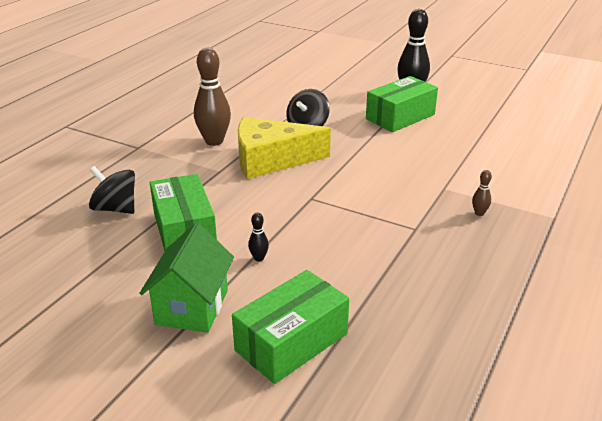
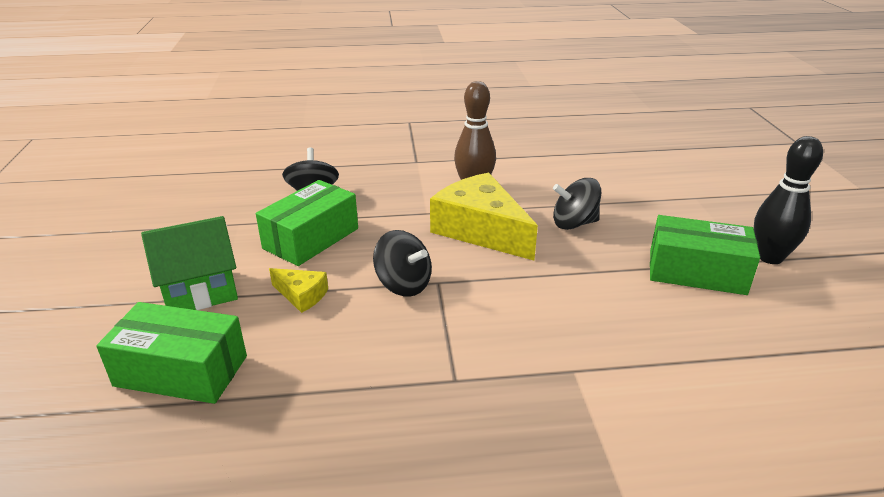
camera: 55 degrees right, 0 degrees up
black bowling pin [248,213,269,262] -> yellow cheese [269,268,328,313]
brown bowling pin [472,170,492,216] -> none
none -> black spinning top [373,230,432,297]

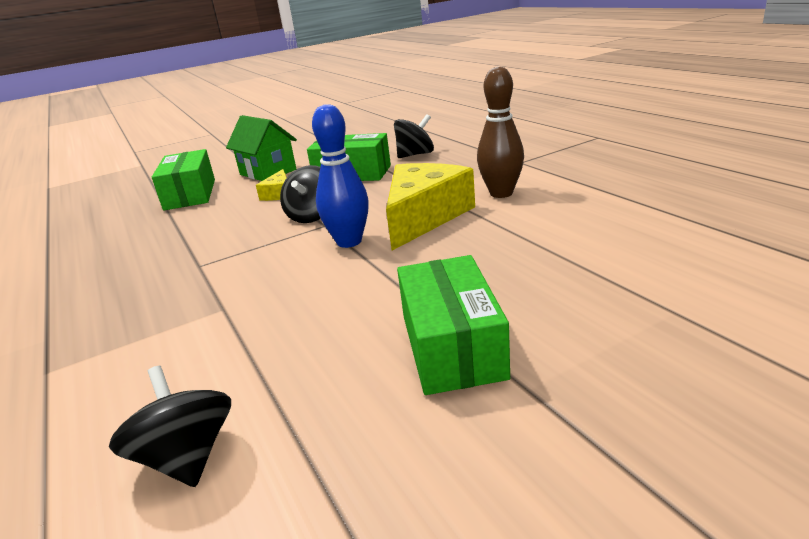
camera: 70 degrees right, 5 degrees down
black spinning top [553,178,601,230] -> black spinning top moved to [109,366,231,487]
black bowling pin [754,136,823,264] -> none
none -> blue bowling pin [312,104,369,248]

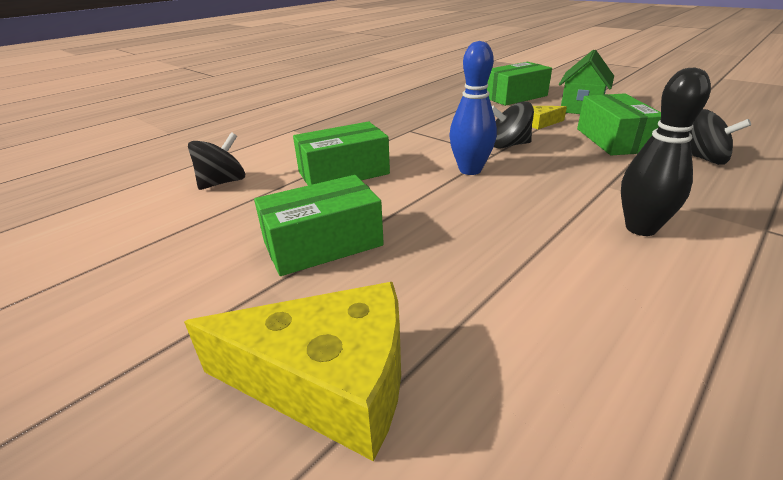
camera: 70 degrees right, 5 degrees up
yellow cheese [386,163,475,250] -> yellow cheese moved to [184,282,401,461]
brown bowling pin [477,66,524,198] -> black bowling pin [621,67,711,236]
none -> green box [293,121,390,185]

